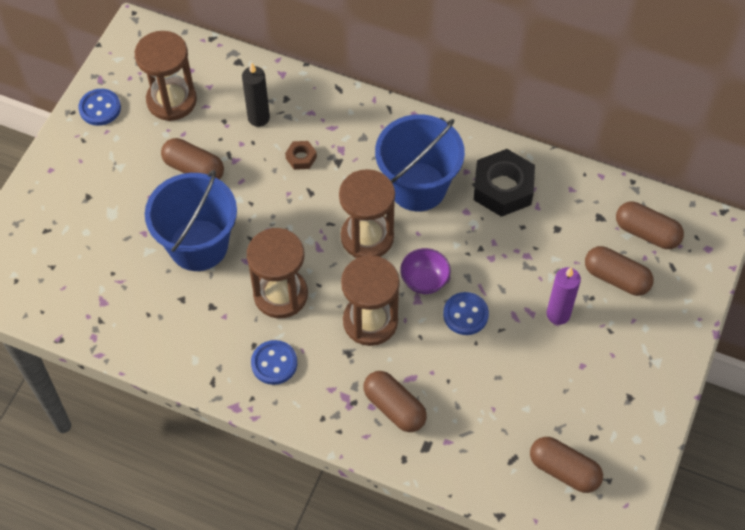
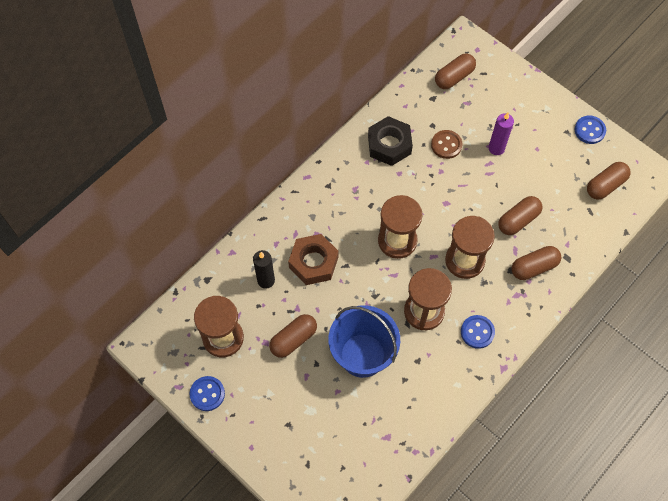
camera: 70 degrees left, 5 degrees up
brown nut [285,141,317,170] -> brown nut [288,234,338,285], size x2.11
blue bucket [375,114,465,211] -> none
purple bowl [400,248,451,294] -> none
blue button [443,292,489,335] -> blue button moved to [574,116,606,144]
brown capsule [585,246,654,296] -> brown capsule moved to [498,196,542,235]
none -> brown button [431,130,462,159]

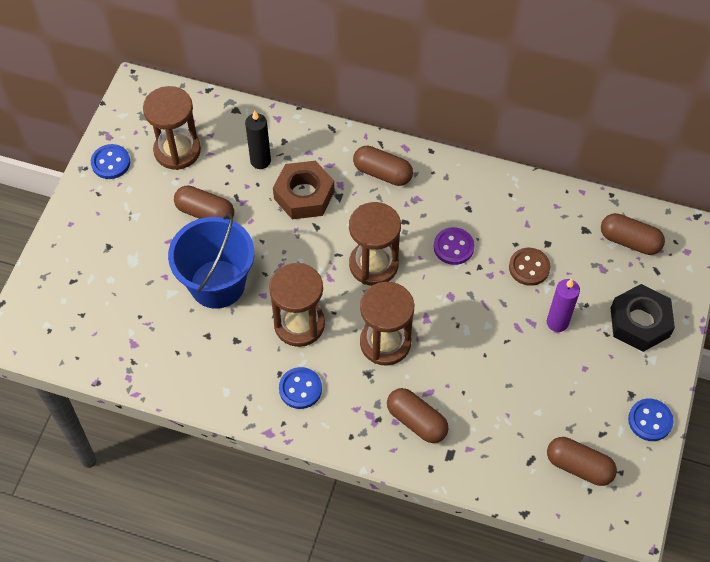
camera: 65 degrees right, 5 degrees down
black nut [368,116,413,166] -> black nut moved to [611,284,675,352]
brown capsule [498,196,542,235] -> brown capsule moved to [353,146,413,186]
none -> purple button [434,227,474,265]

